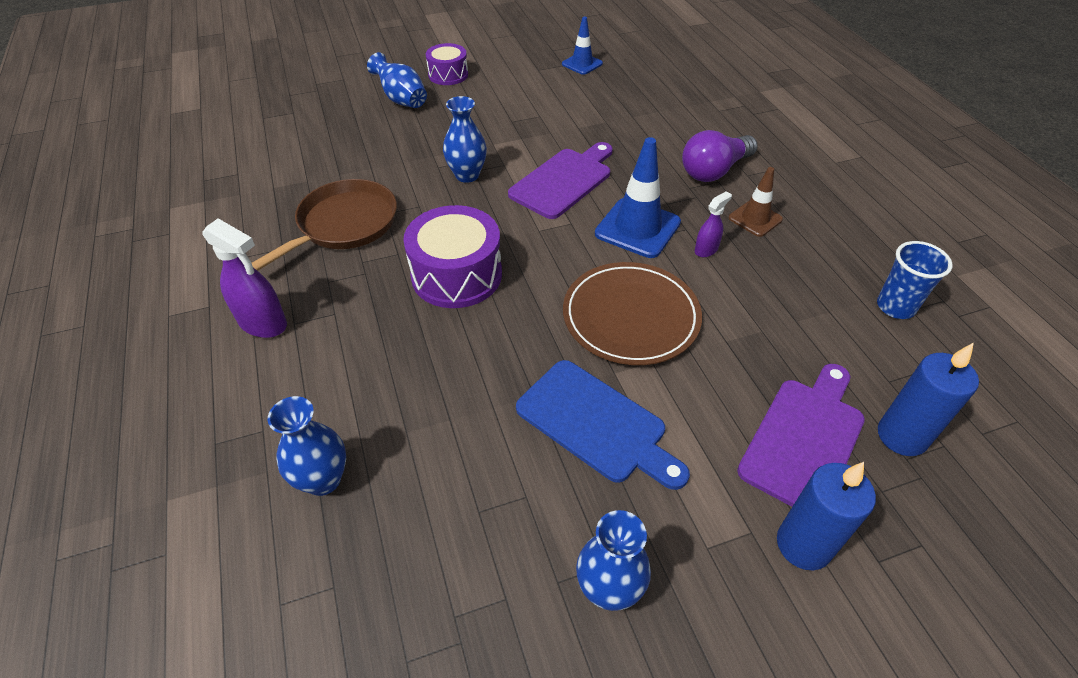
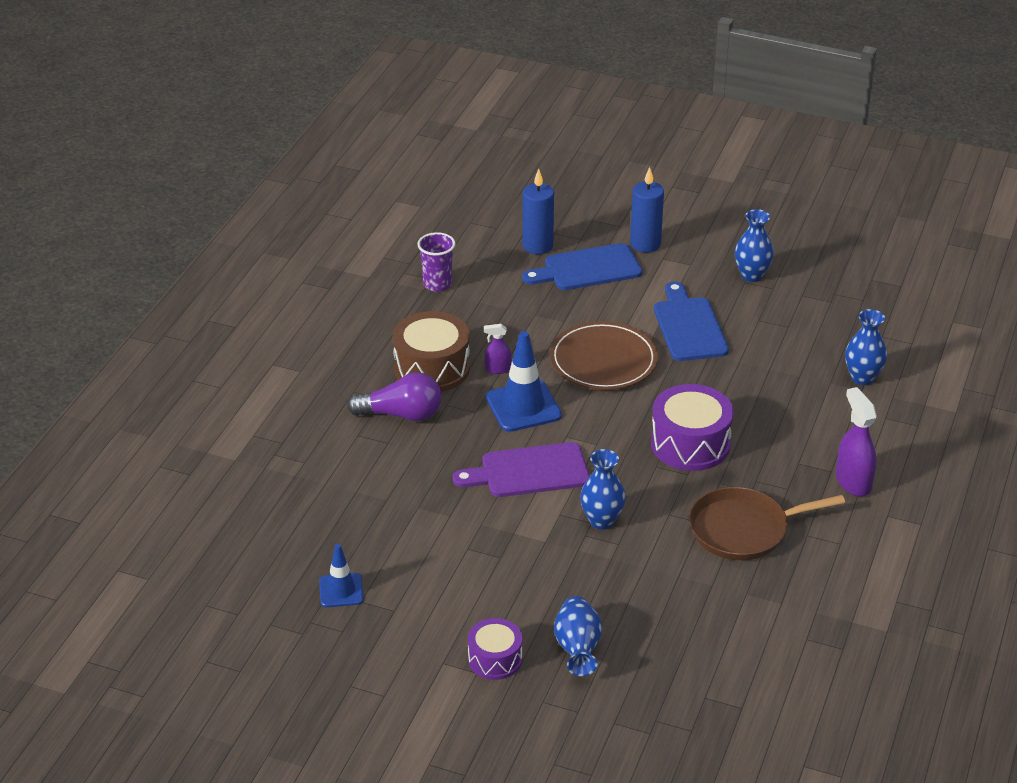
camera: 140 degrees left, 10 degrees down
brown traffic cone [729,167,783,237] -> brown drum [393,311,470,392]
purple cutting board [737,364,865,507] -> blue cutting board [522,243,642,290]
blue cup [877,241,953,319] -> purple cup [417,232,455,291]

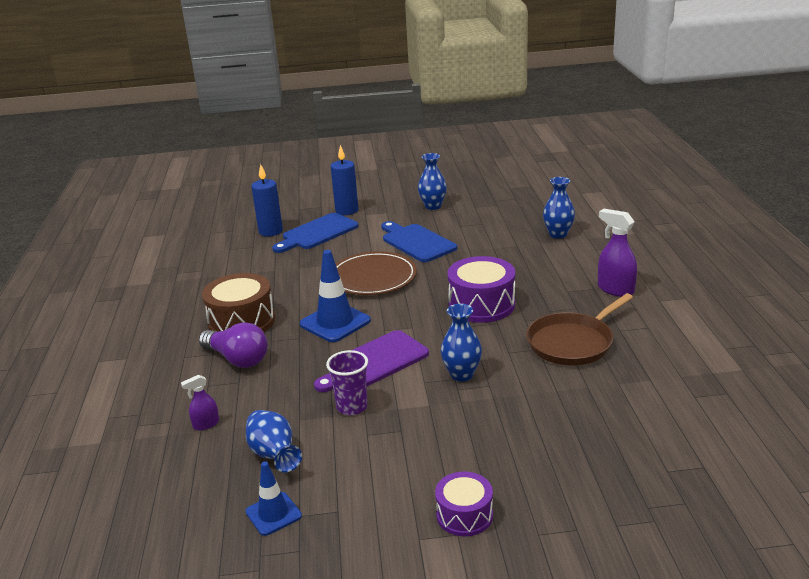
camera: 25 degrees left, 10 degrees down
purple light bulb [347,372,442,421] -> purple light bulb turned 60 degrees clockwise [199,322,268,368]
purple cup [417,232,455,291] -> purple cup moved to [326,350,368,415]
purple spray bottle [484,324,512,374] -> purple spray bottle moved to [181,375,219,430]
blue vase [554,596,602,676] -> blue vase moved to [246,410,302,472]

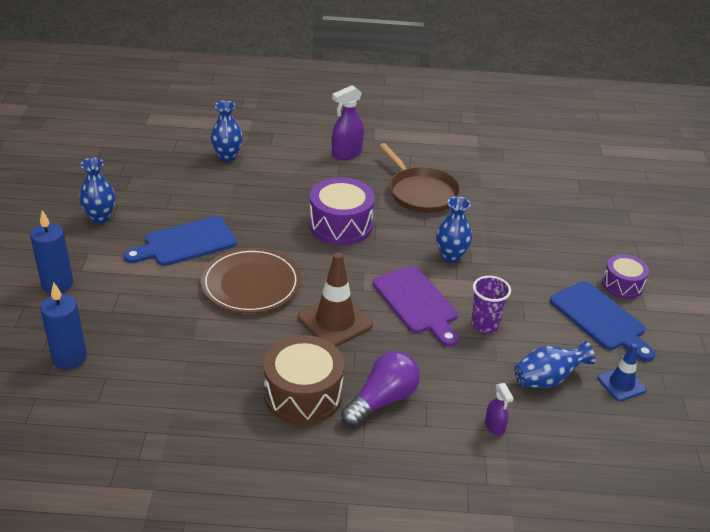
camera: 85 degrees left, 10 degrees up
blue cutting board [272,213,359,253] -> blue cutting board moved to [550,281,655,362]
blue traffic cone [300,250,371,342] -> brown traffic cone [298,253,373,347]

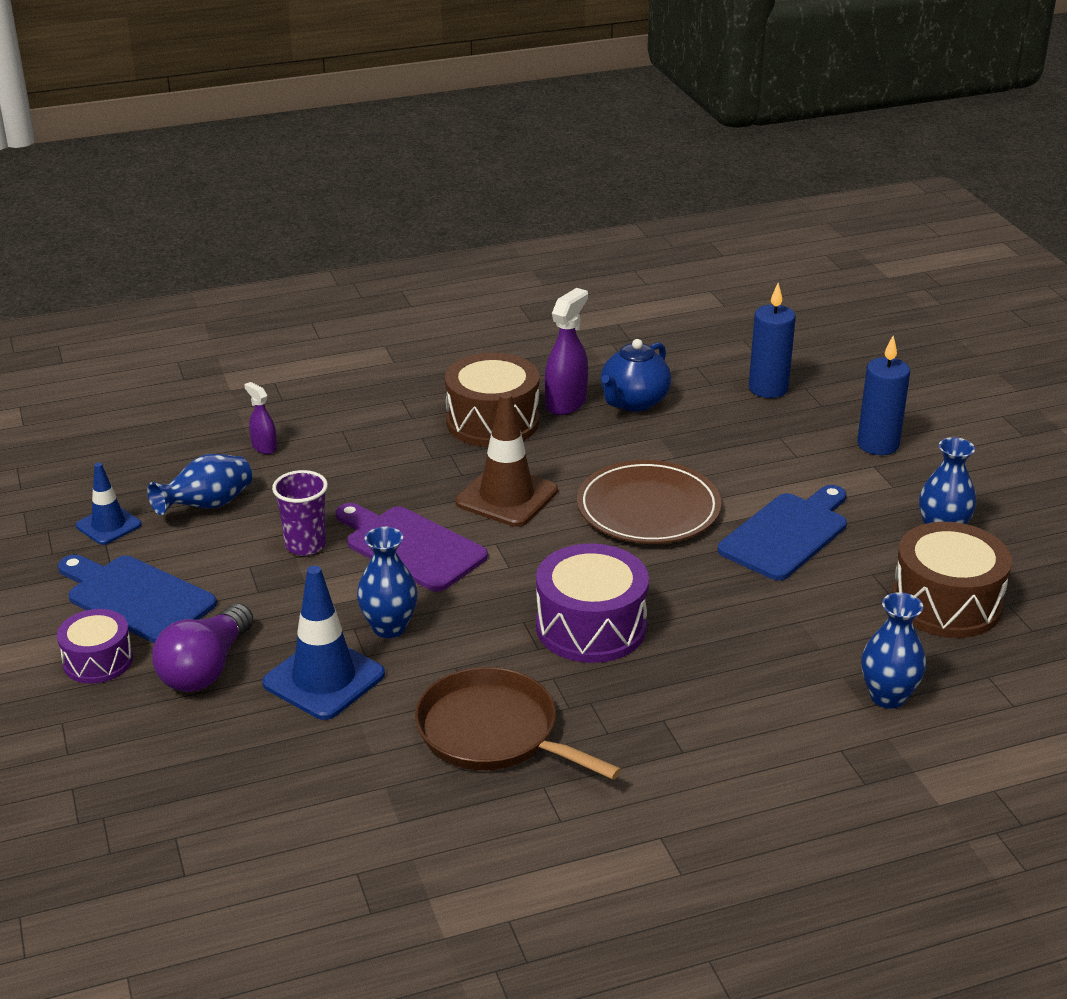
camera: 160 degrees right, 5 degrees down
purple spray bottle [332,85,364,160] -> purple spray bottle moved to [545,288,588,415]
purple light bulb [341,351,420,427] -> purple light bulb moved to [152,604,253,692]
none -> blue traffic cone [262,566,385,720]
none -> blue teapot [601,339,671,412]
none -> brown drum [892,522,1012,638]

